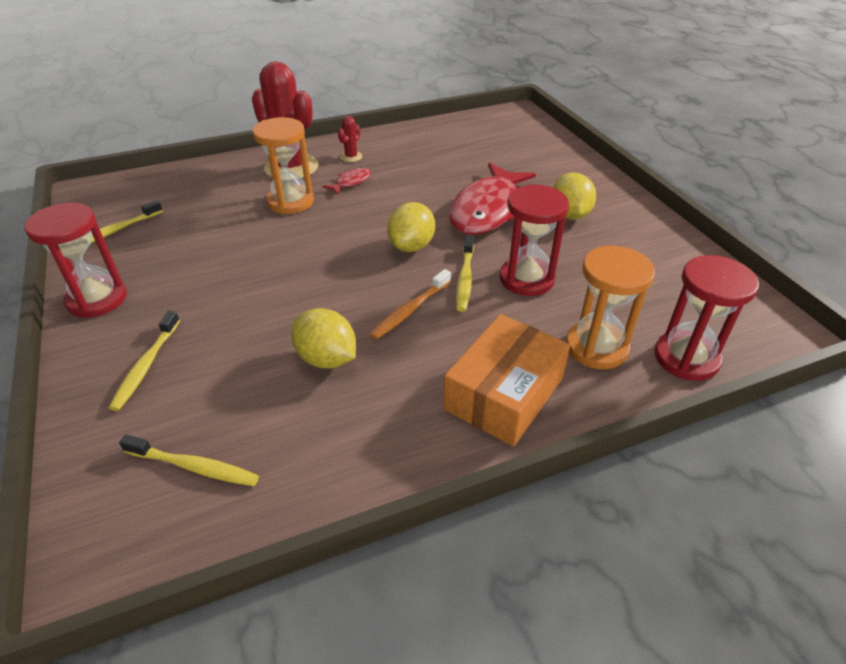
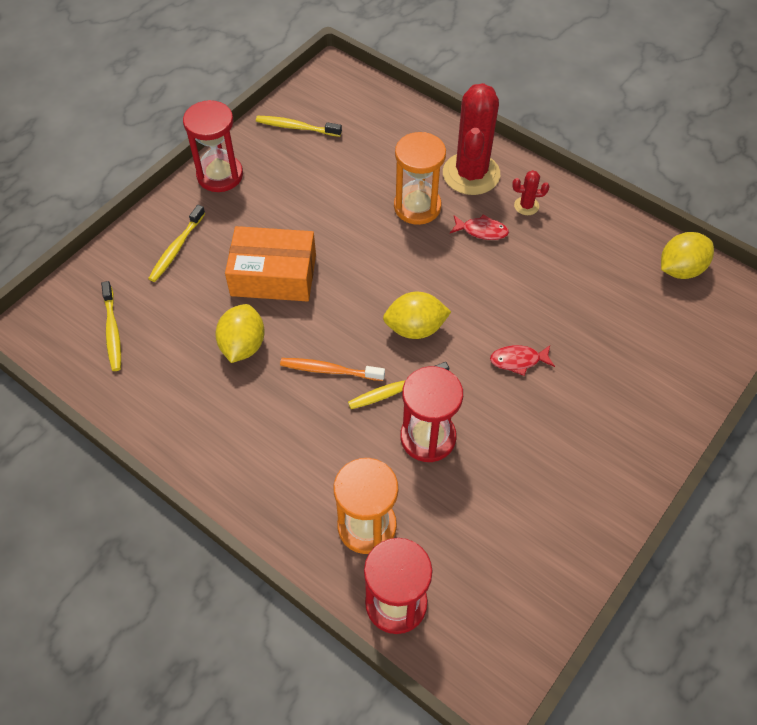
camera: 60 degrees right, 15 degrees up
yellow toothbrush [109,311,180,411] -> yellow toothbrush turned 45 degrees counterclockwise [148,205,205,282]
orange box [443,314,570,446] -> orange box moved to [225,226,316,302]
red fish [449,163,536,235] -> red fish [490,345,555,376], size x0.42
yellow lemon [552,172,596,220] -> yellow lemon moved to [661,232,714,279]

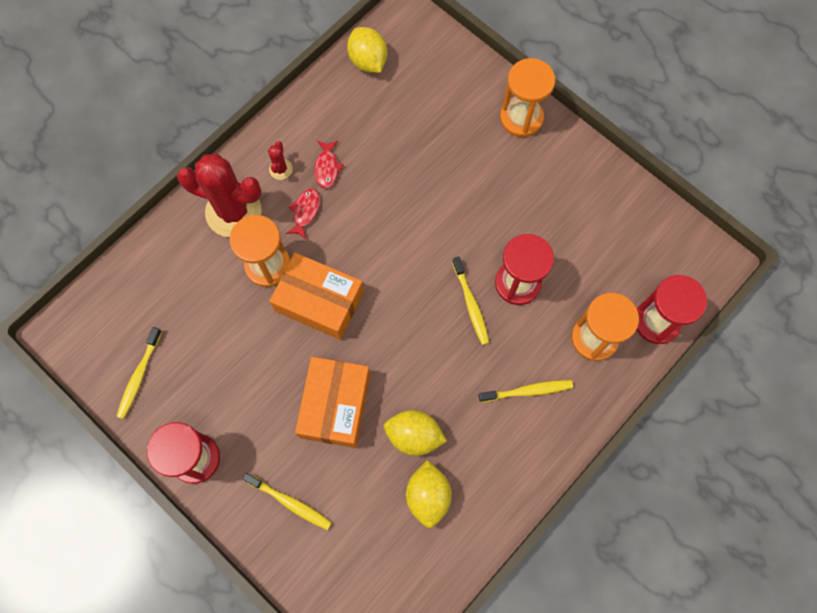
camera: 85 degrees left, 15 degrees up
yellow toothbrush [101,281,121,371] -> yellow toothbrush moved to [479,380,573,402]
orange toothbrush [280,358,385,381] -> none
yellow lemon [383,292,451,339] -> yellow lemon moved to [406,460,452,528]
red fish [490,345,555,376] -> red fish moved to [314,141,344,189]
none -> orange box [270,253,364,340]
none -> orange hourglass [500,58,555,137]

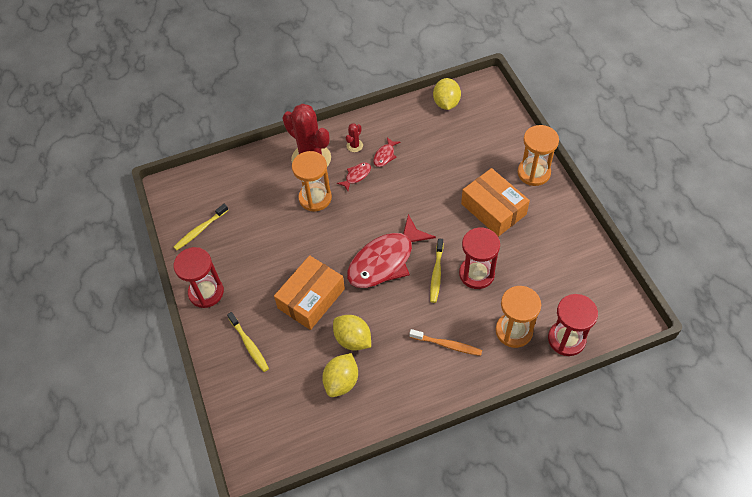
camera: 30 degrees right, 15 degrees down
orange box [270,253,364,340] -> orange box moved to [461,168,530,237]
yellow toothbrush [479,380,573,402] -> orange toothbrush [409,329,482,356]
none -> red fish [347,214,436,288]

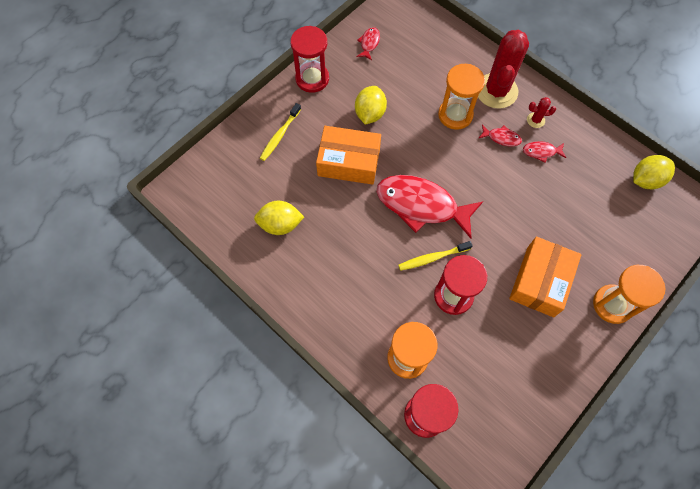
camera: 60 degrees right, 10 degrees up
yellow toothbrush [174,204,228,250] -> red fish [357,27,380,60]
yellow lemon [333,315,371,351] -> yellow lemon moved to [355,86,387,125]
orange toothbrush [409,329,482,356] -> none

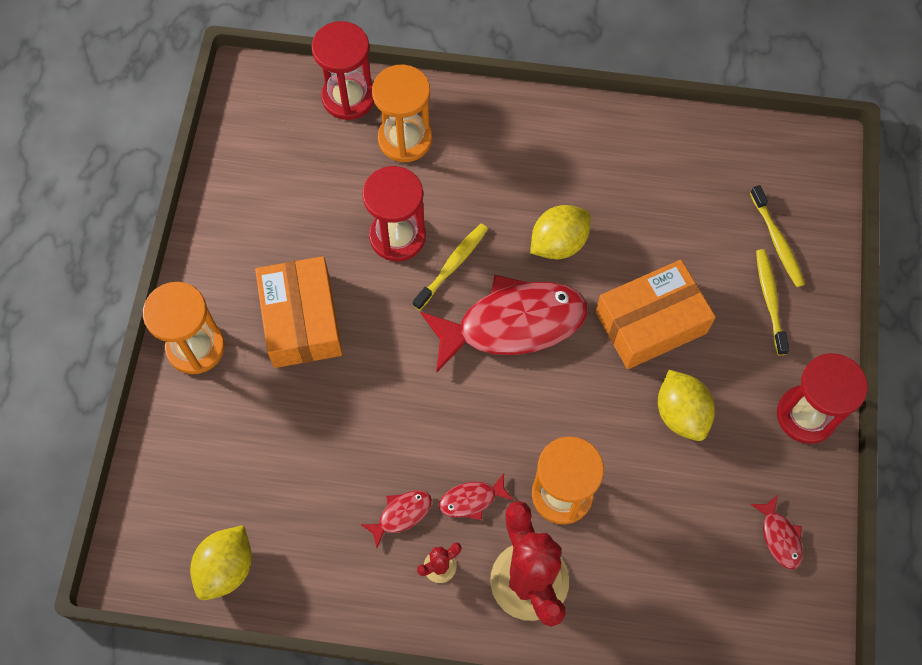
camera: 145 degrees right, 0 degrees up
yellow lemon [254,201,304,235] -> yellow lemon moved to [530,205,591,259]
none -> yellow toothbrush [750,185,805,287]

